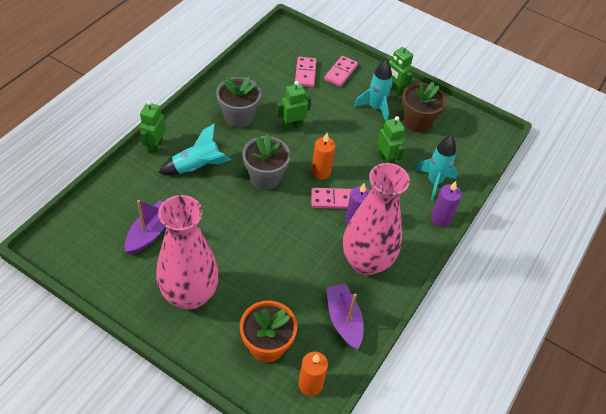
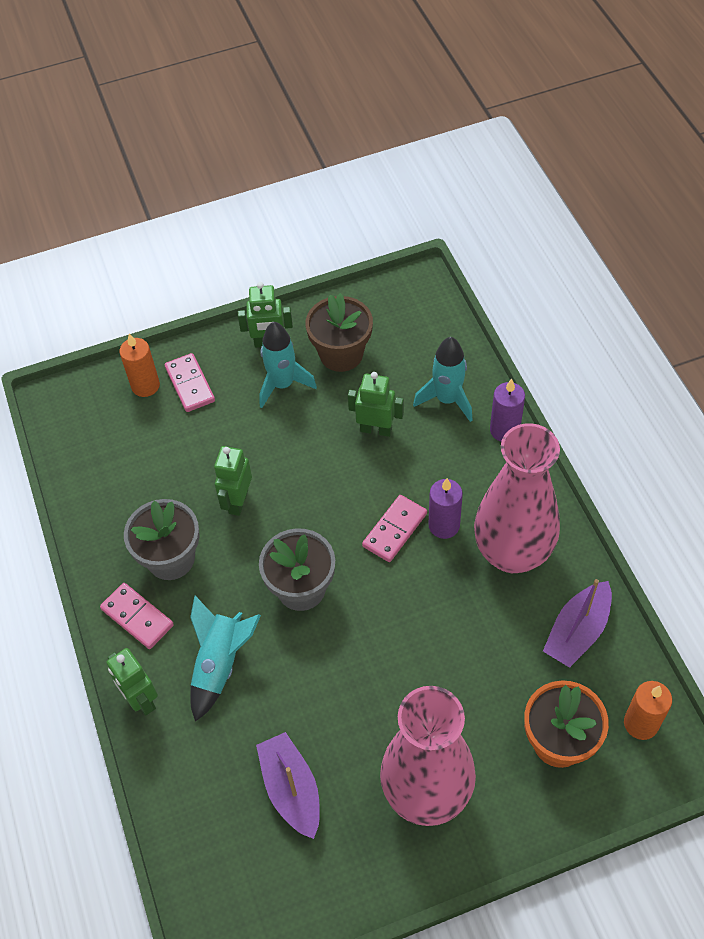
camera: 45 degrees left, 5 degrees up
pink domino [295,57,316,87] -> pink domino moved to [100,583,174,649]
orange candle [311,133,336,179] -> orange candle moved to [119,333,160,397]
purple boat [326,284,364,350] -> purple boat turned 75 degrees counterclockwise [543,579,612,668]

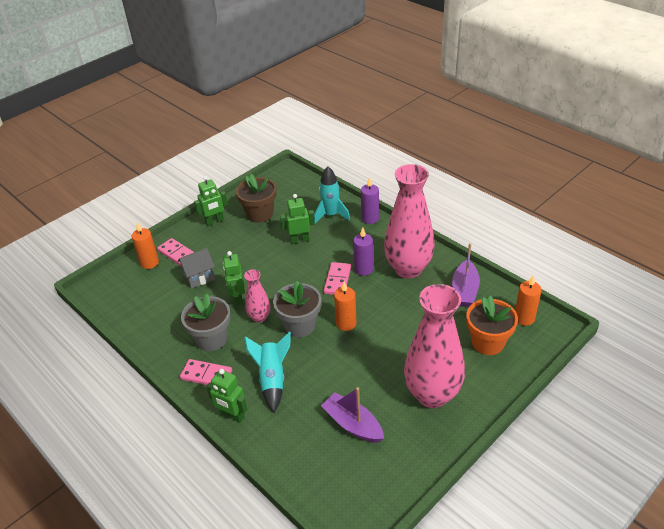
camera: 25 degrees left, 15 degrees down
turquoise rocket [259,322,317,408] -> none
none -> grey house [178,248,215,289]
none -> pink vase [244,269,270,323]
none -> orange candle [334,282,357,331]

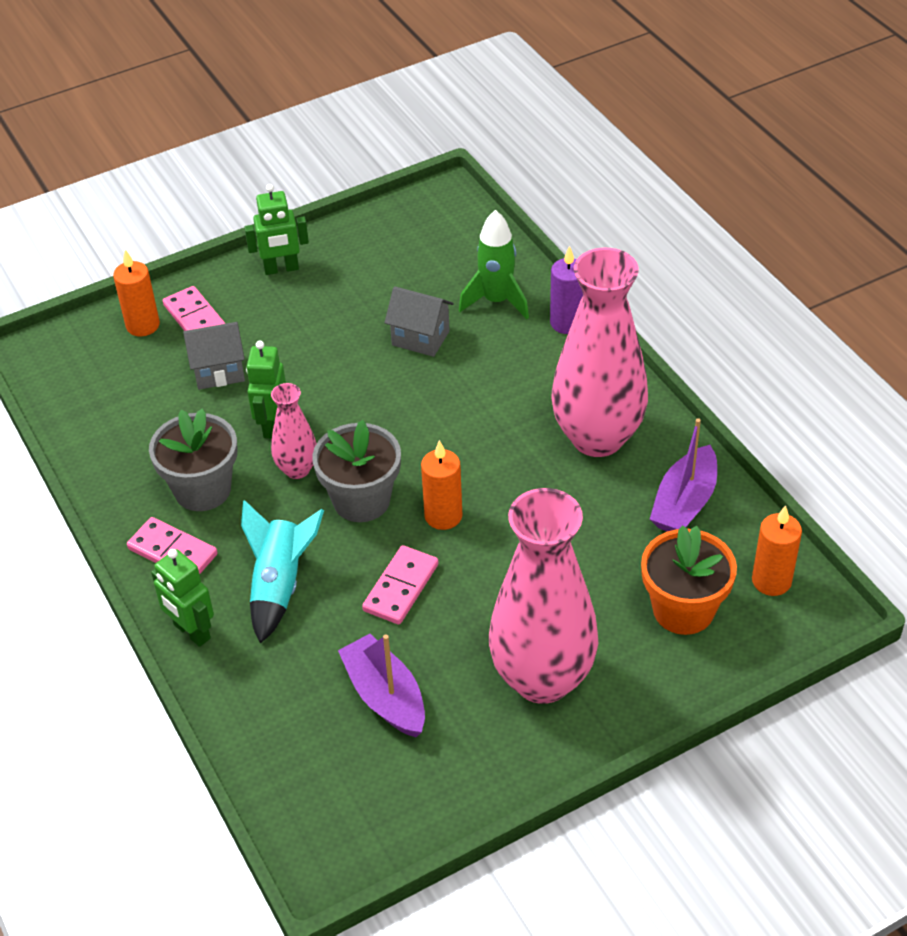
camera: 15 degrees right, 5 degrees up
brown flower pot [236,174,277,223] -> none
green robot [280,194,315,244] -> grey house [384,286,454,357]
turquoise rocket [314,166,350,223] -> green rocket [459,210,529,319]
pink domino [323,262,351,295] -> pink domino moved to [362,545,438,625]
purple candle [353,227,373,276] -> none

